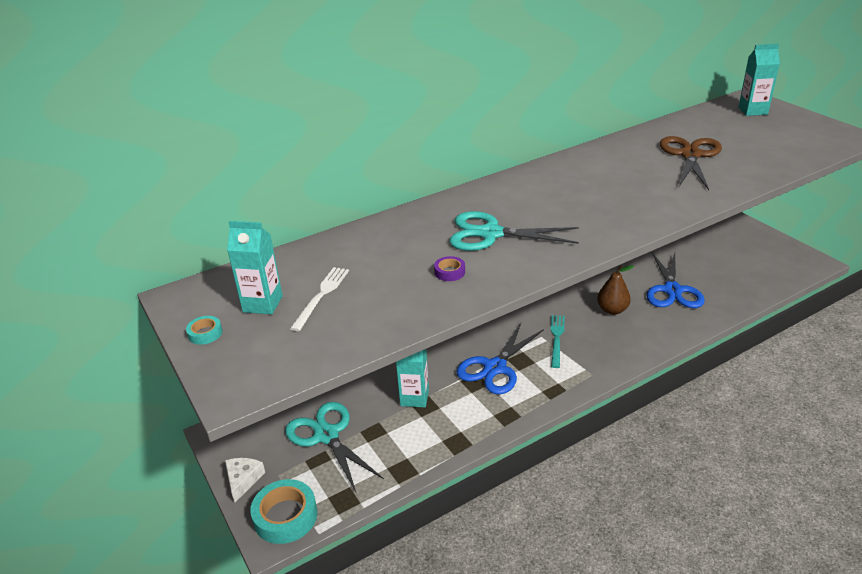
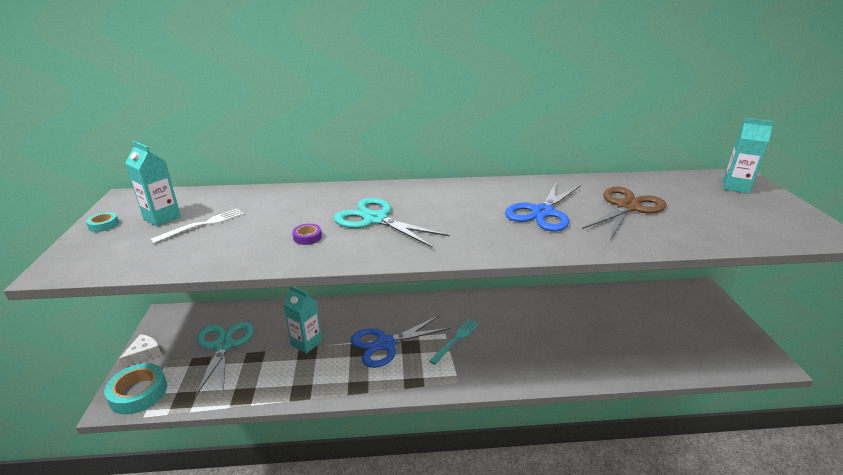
camera: 25 degrees right, 5 degrees down
brown pear [597,265,634,315] -> none
blue scissors [647,252,705,308] -> blue scissors moved to [505,181,581,232]

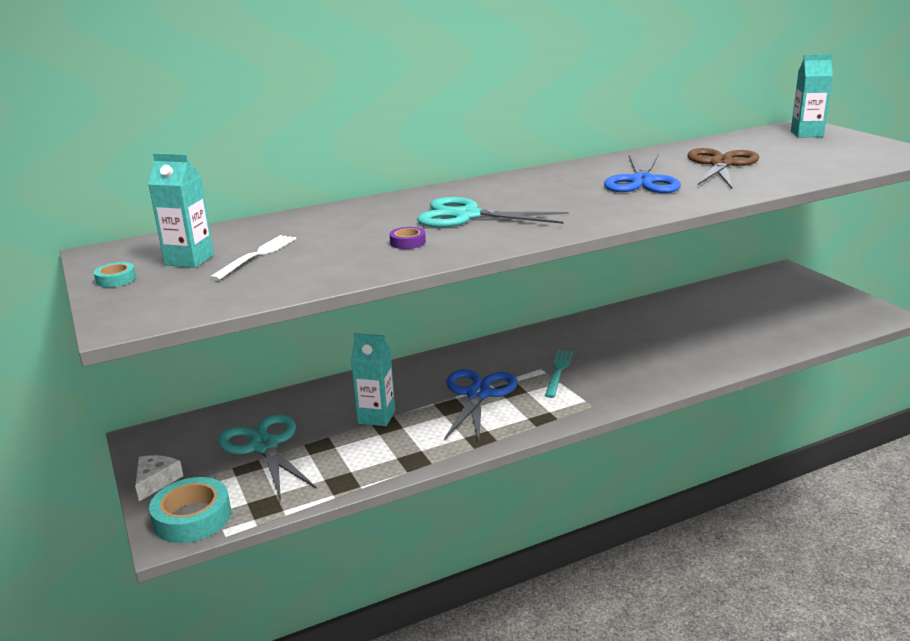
camera: 20 degrees left, 5 degrees down
blue scissors [351,316,450,368] -> blue scissors turned 150 degrees clockwise [444,369,518,443]

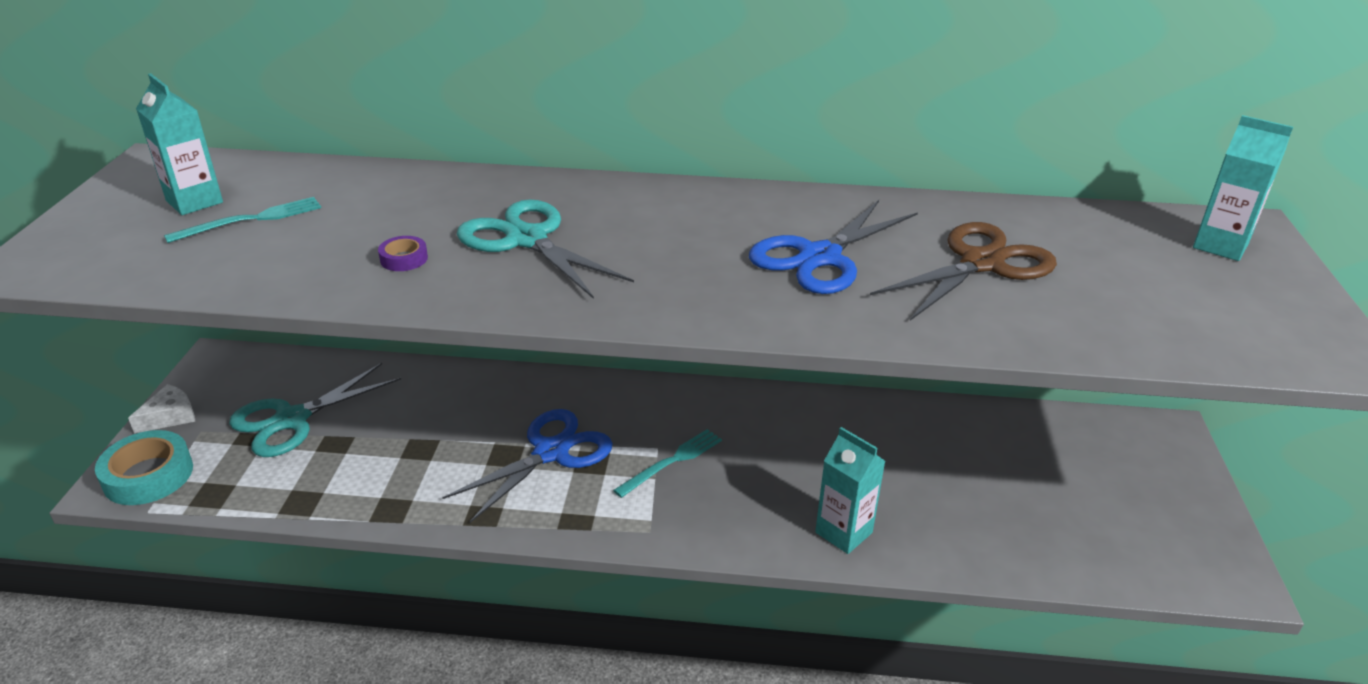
camera: 30 degrees right, 10 degrees up
turquoise tape [94,262,136,287] -> none
white fork [209,235,296,281] -> turquoise fork [164,197,321,243]
turquoise scissors [218,414,317,500] -> turquoise scissors turned 135 degrees counterclockwise [229,363,401,457]
turquoise carton [351,333,395,426] -> turquoise carton moved to [815,427,885,554]

